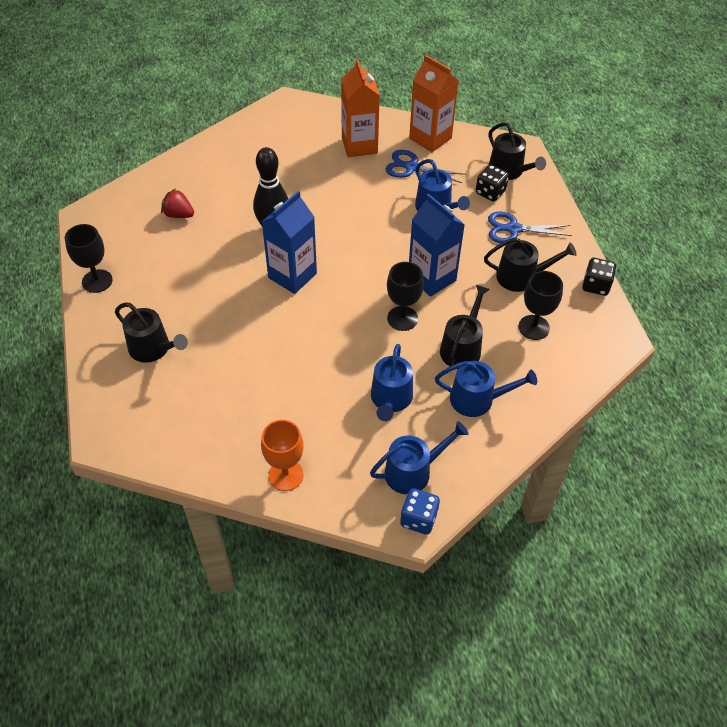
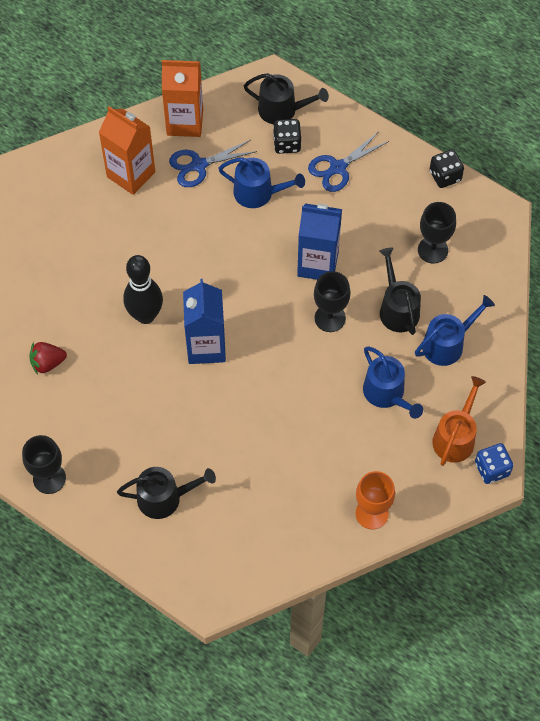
camera: 40 degrees left, 10 degrees up
blue watering can [370,421,468,495] -> orange watering can [432,376,486,466]
black watering can [484,237,577,292] -> none

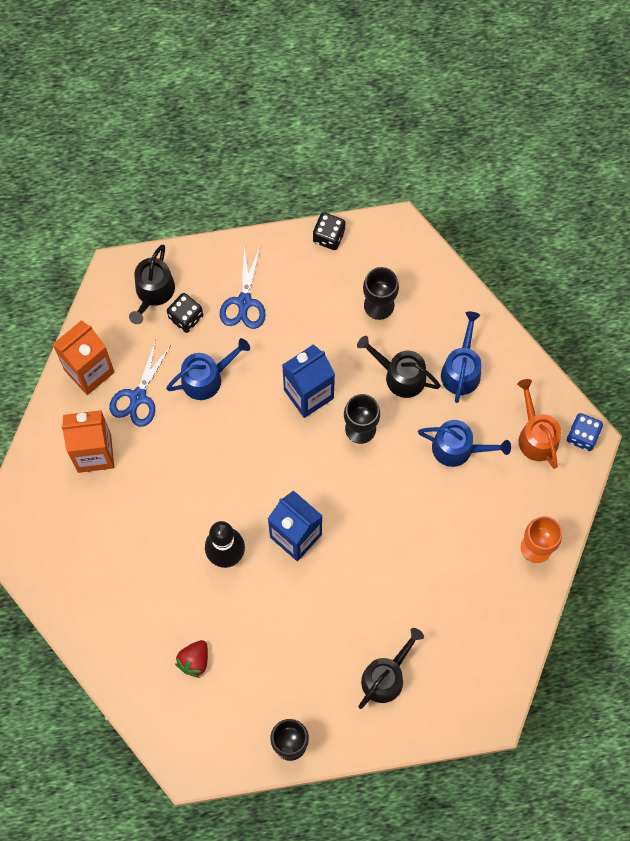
camera: 45 degrees left, 10 degrees up
black watering can [244,73,329,124] -> black watering can turned 135 degrees clockwise [129,245,175,324]

